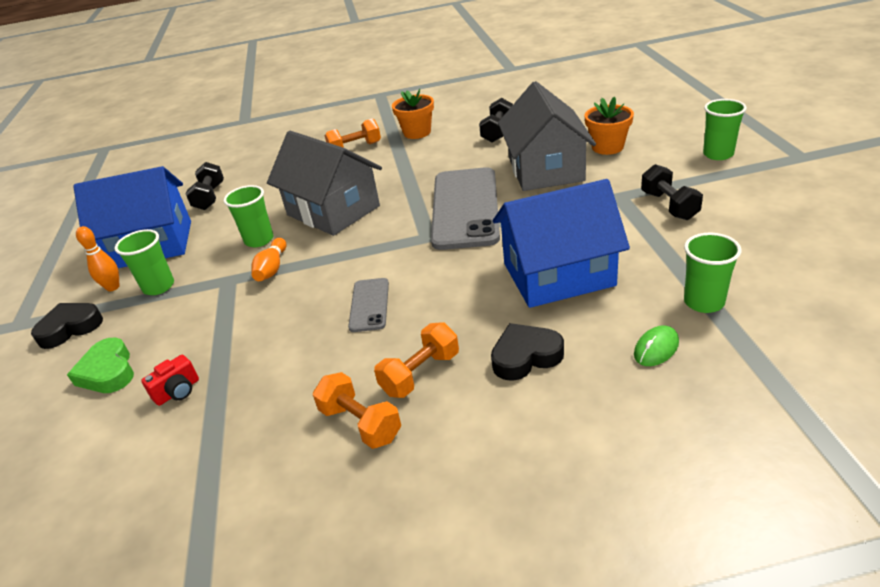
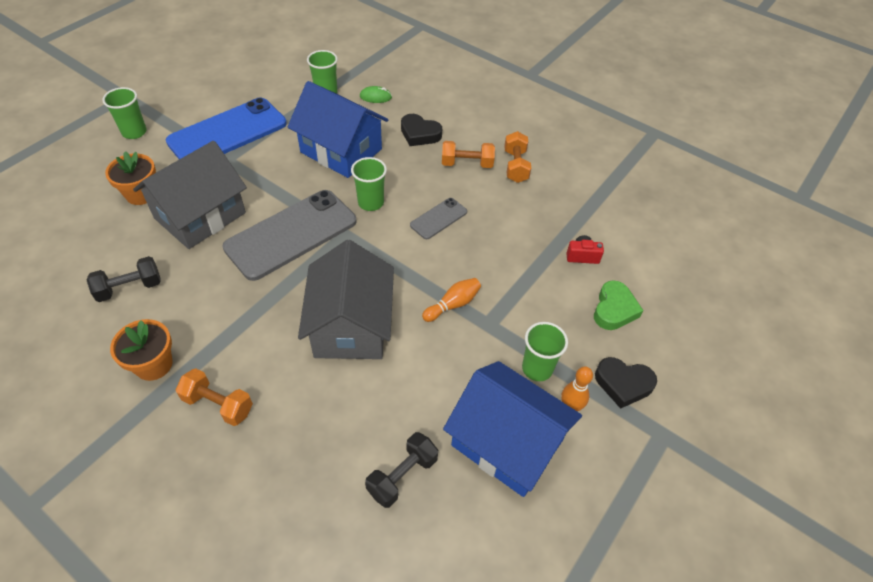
camera: 140 degrees left, 15 degrees up
green cup [224,185,273,247] -> green cup moved to [351,157,387,211]
black dumbbell [641,164,703,220] -> blue phone [166,98,287,159]

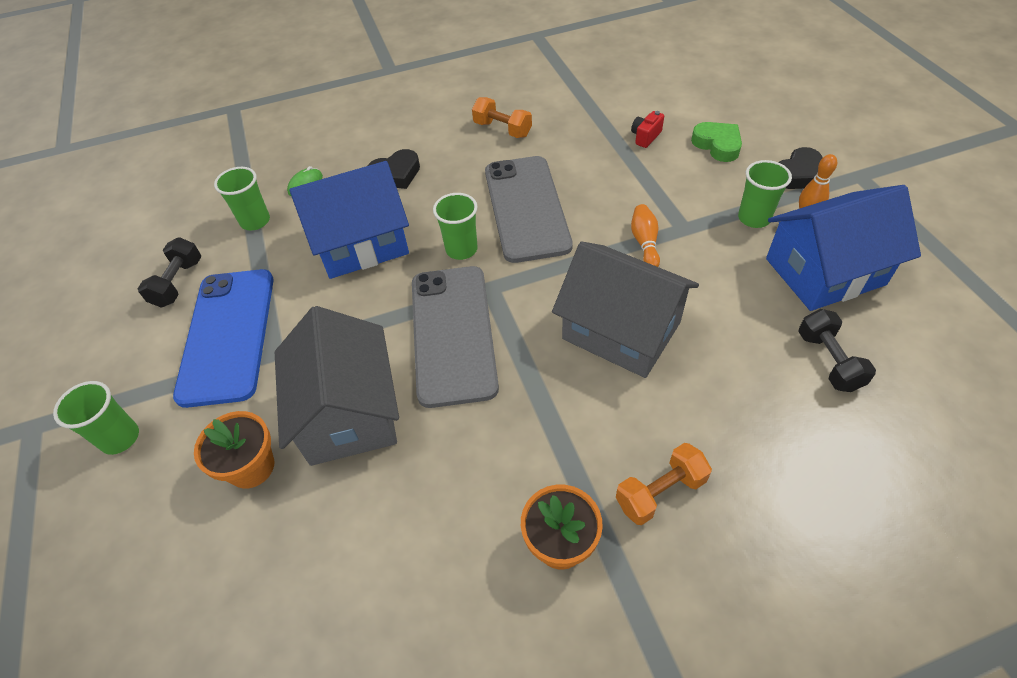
camera: 50 degrees left, 0 degrees up
black dumbbell [87,256,160,302] -> black dumbbell moved to [137,237,201,308]
grey phone [410,198,467,239] -> grey phone [485,156,573,263], size x2.11
orange dumbbell [442,141,495,168] -> none

